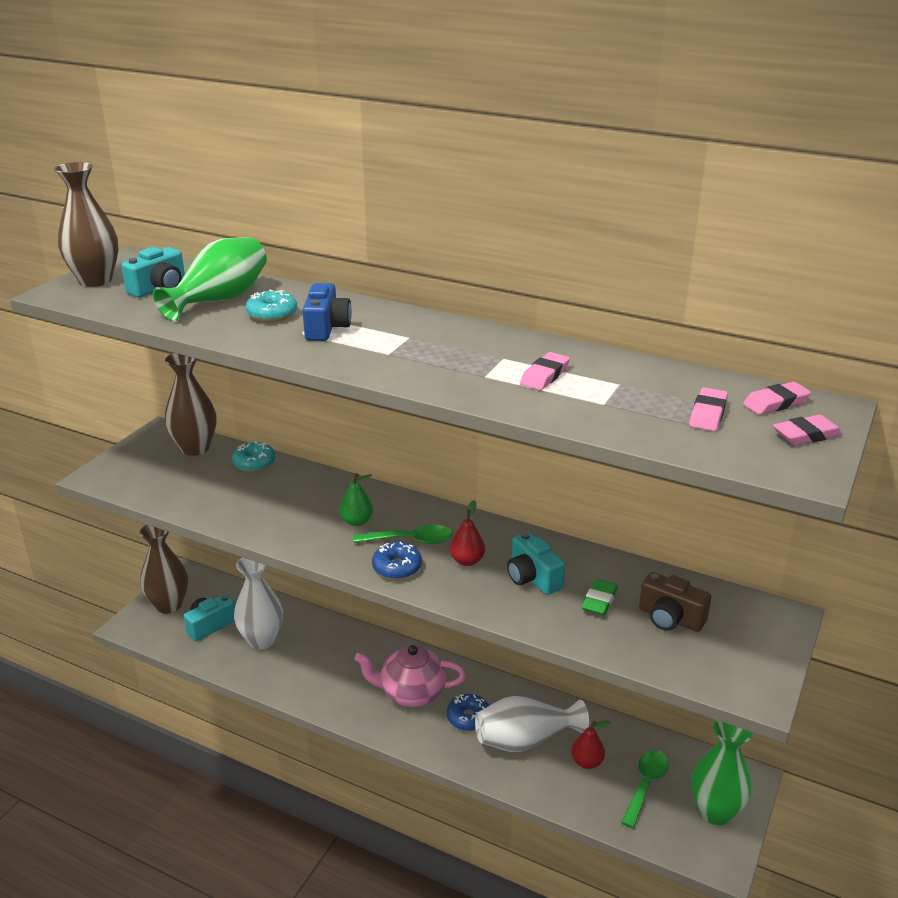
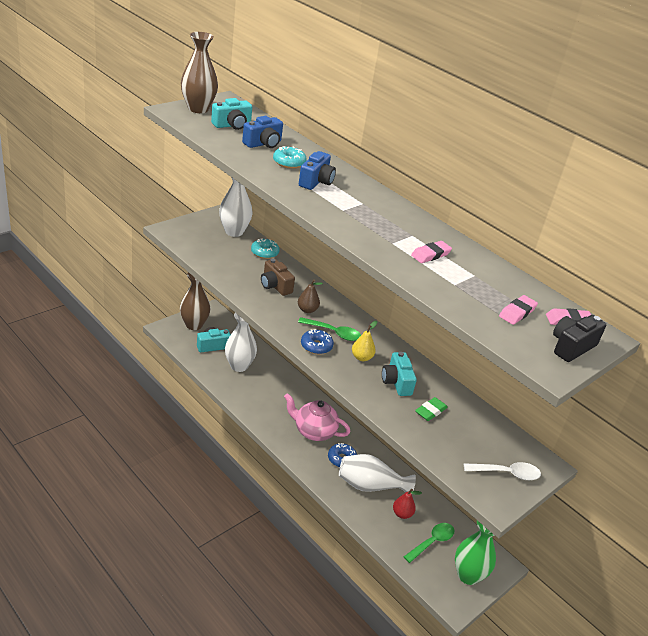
camera: 15 degrees right, 5 degrees up
green vase [153,237,267,322] -> blue camera [242,116,283,148]
brown vase [165,353,216,456] -> white vase [219,177,253,237]
green pear [339,473,373,526] -> brown pear [298,279,323,313]
red pear [450,500,485,566] -> yellow pear [352,321,378,361]
brown camera [639,572,711,632] -> brown camera moved to [261,259,295,296]
pink eraser [773,415,843,445] -> black camera [553,315,606,362]
none -> white spoon [464,462,541,480]

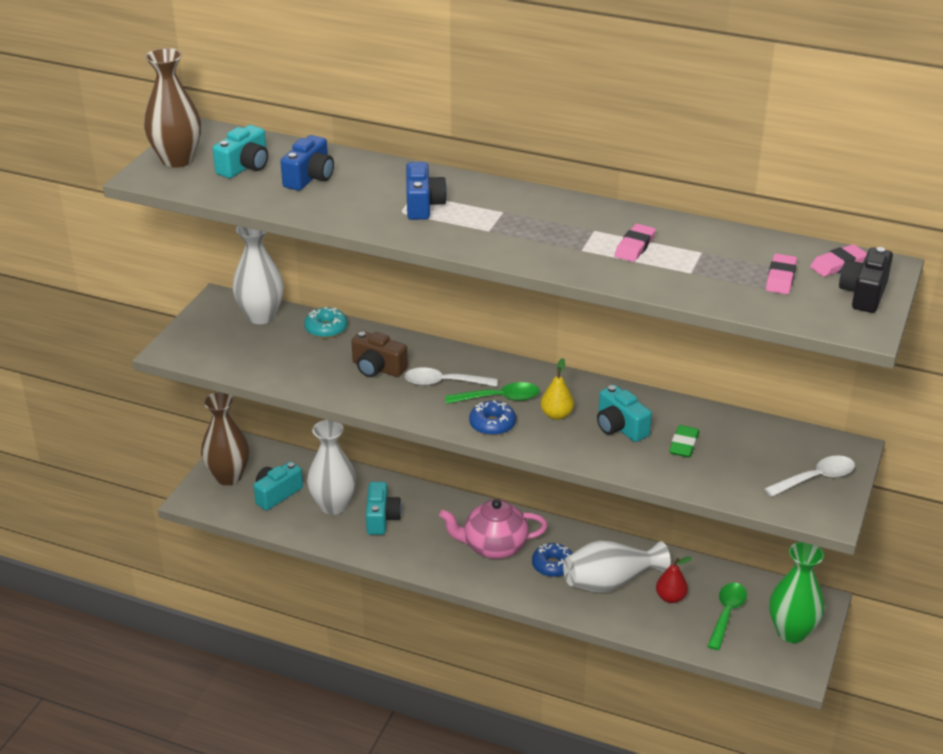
camera: 20 degrees left, 0 degrees up
turquoise donut [273,146,307,169] -> none
brown pear [298,279,323,313] -> white spoon [404,367,498,387]
none -> turquoise camera [366,482,402,535]

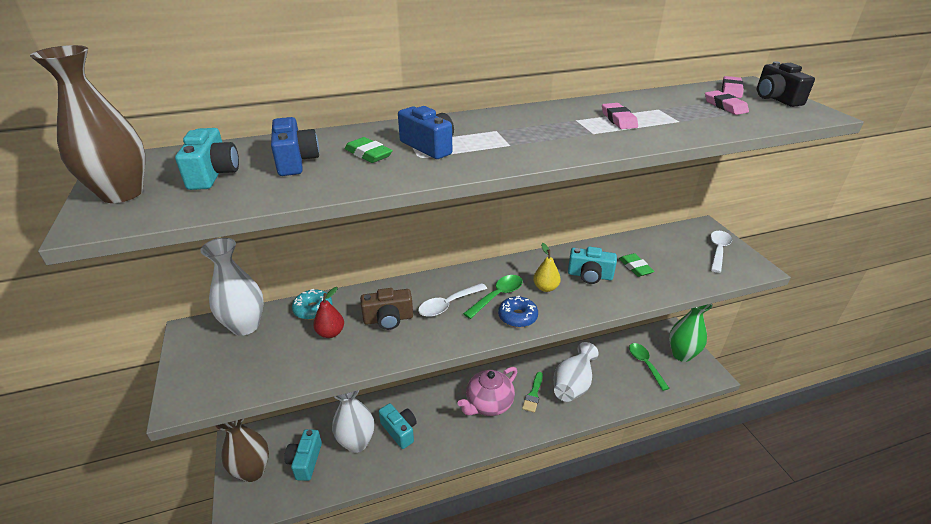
camera: 40 degrees left, 0 degrees up
blue donut [532,543,573,577] -> green brush [522,372,543,413]
red pear [656,556,692,603] -> red pear moved to [313,287,344,338]
none -> green eraser [345,137,393,163]

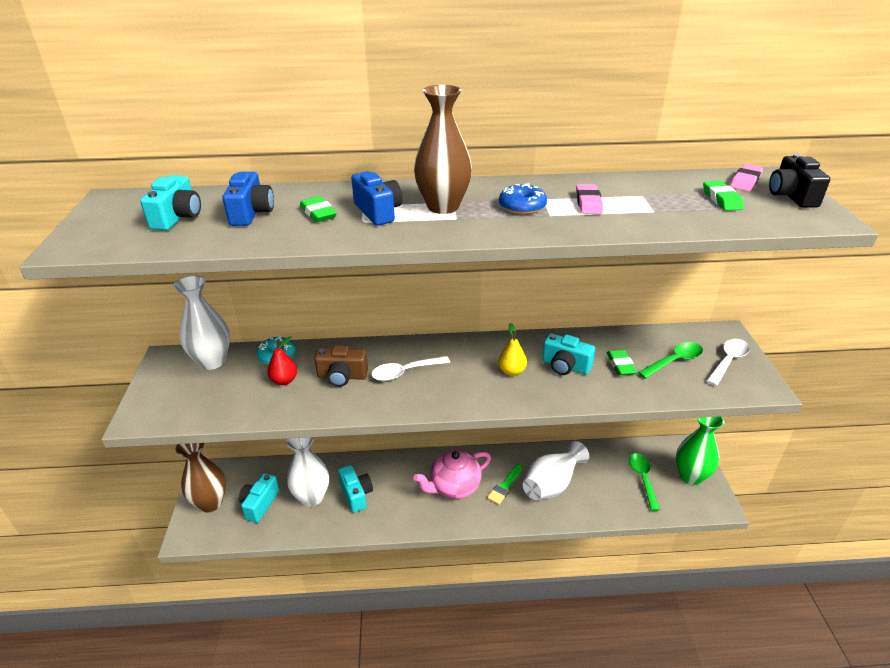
camera: 15 degrees right, 0 degrees up
brown vase [30,45,145,203] -> brown vase moved to [414,85,472,214]
green spoon [463,275,523,319] -> green spoon moved to [638,342,703,378]
blue donut [498,296,538,327] -> blue donut moved to [499,184,547,215]
pink eraser [705,90,749,115] -> green eraser [703,181,744,211]

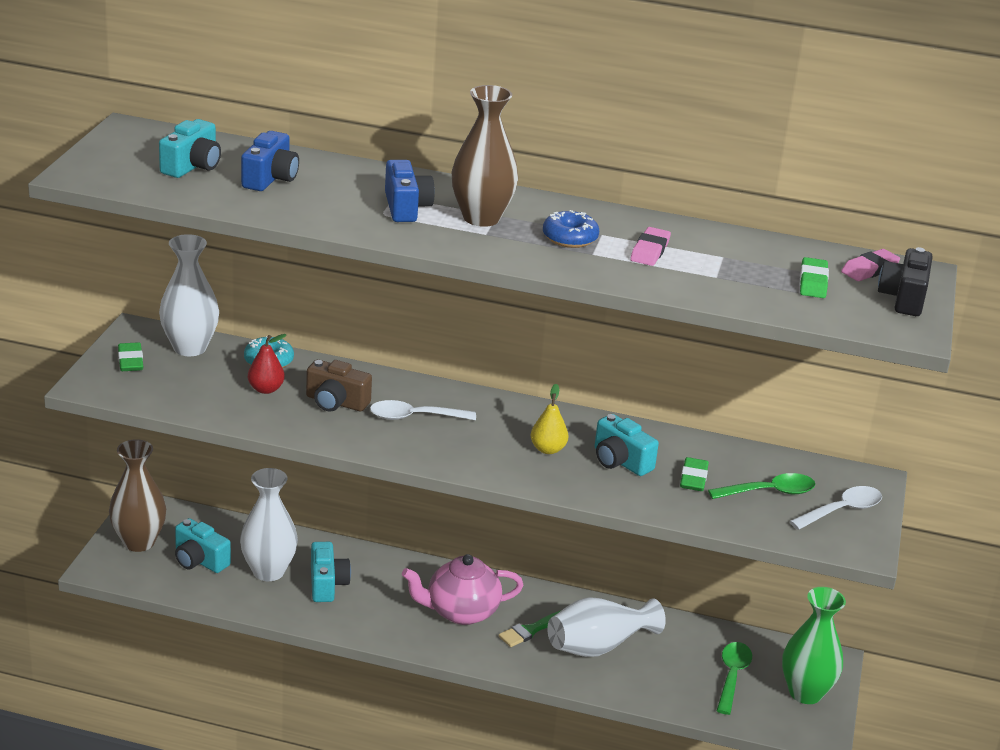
camera: 15 degrees right, 5 degrees down
turquoise camera [239,474,279,523] -> turquoise camera turned 90 degrees counterclockwise [175,518,231,573]
green eraser [300,196,337,222] -> green eraser moved to [118,342,143,371]

